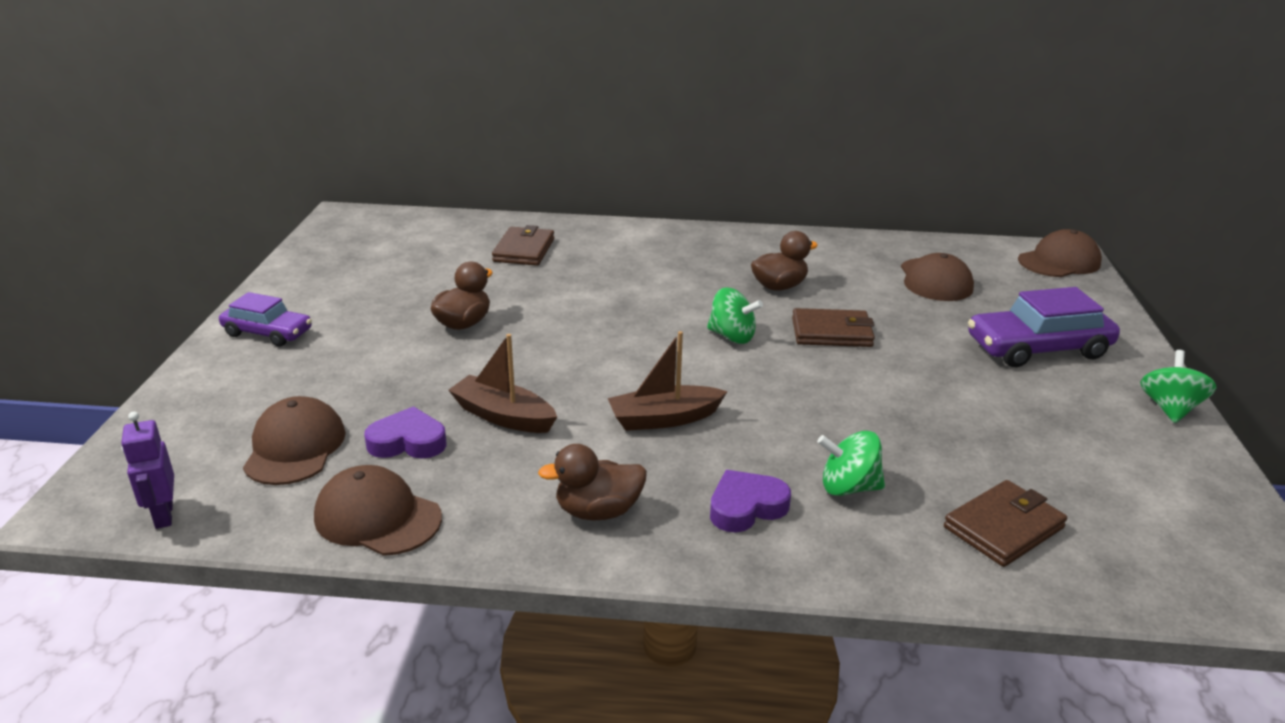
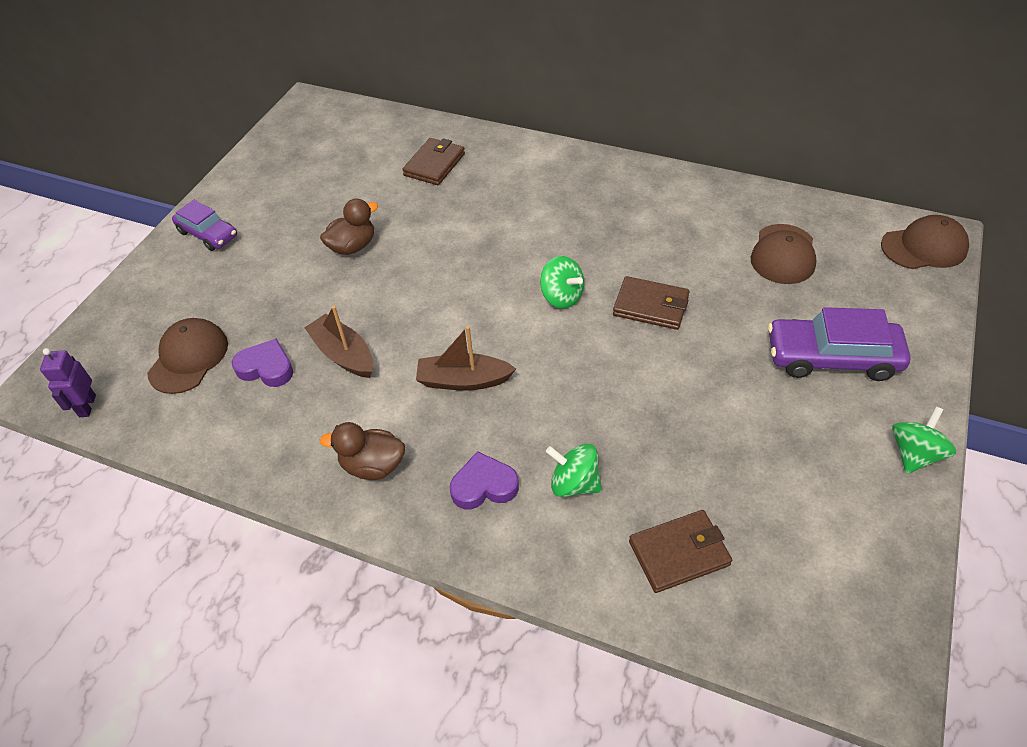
camera: 20 degrees right, 20 degrees up
brown cap [314,465,442,556] -> none
brown duck [751,231,818,291] -> none

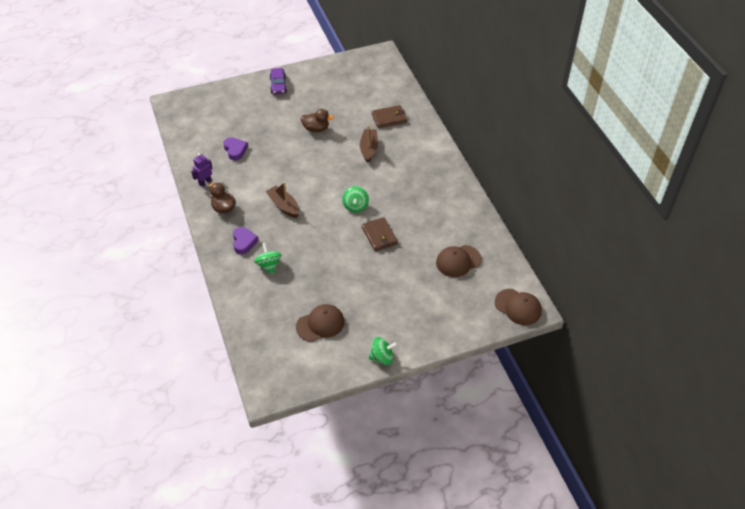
camera: 45 degrees right, 0 degrees up
purple robot [40,348,96,417] -> purple robot moved to [191,153,212,187]
brown cap [147,318,228,394] -> brown cap moved to [296,304,344,342]
brown boat [304,306,373,378] -> brown boat moved to [360,125,378,163]
purple heart [450,451,519,509] -> purple heart turned 45 degrees clockwise [233,227,259,254]
brown wallet [629,510,732,593] -> none
purple car [768,307,911,381] -> none

